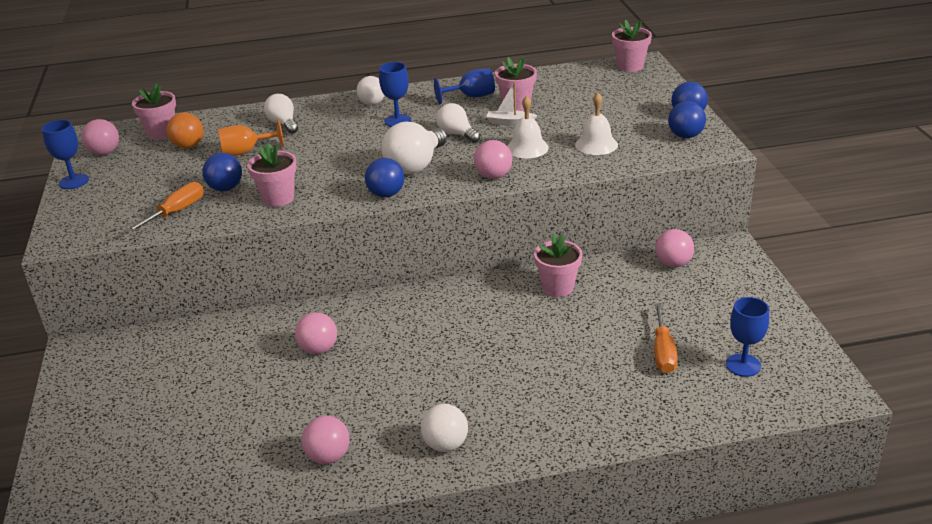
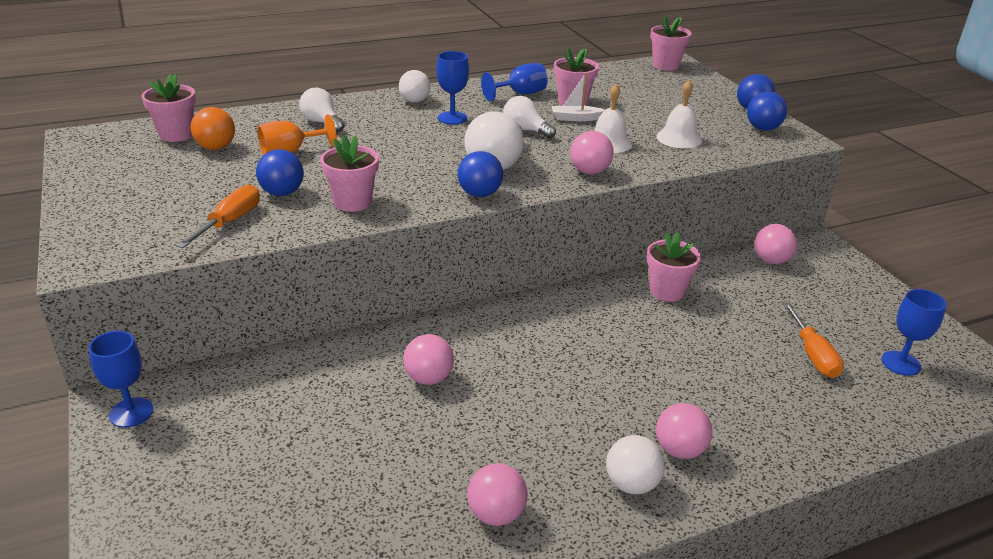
camera: 15 degrees left, 0 degrees up
blue goblet [42,120,89,189] -> blue goblet moved to [88,331,153,428]
pink ball [81,119,119,155] -> pink ball moved to [656,403,712,459]

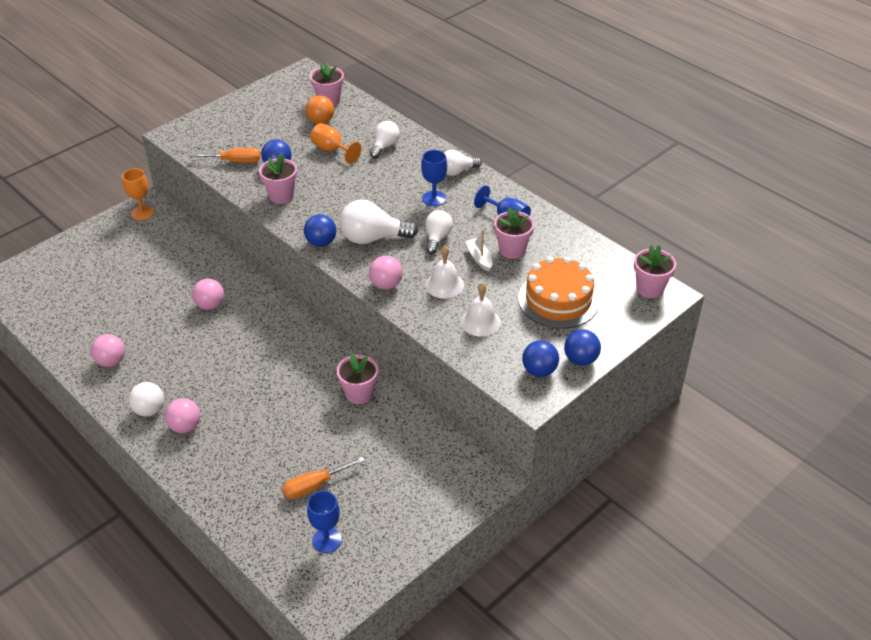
camera: 70 degrees right, 10 degrees up
blue goblet [88,331,153,428] -> orange goblet [122,169,154,220]
pink ball [755,224,797,264] -> none
none -> orange cake [518,257,599,329]

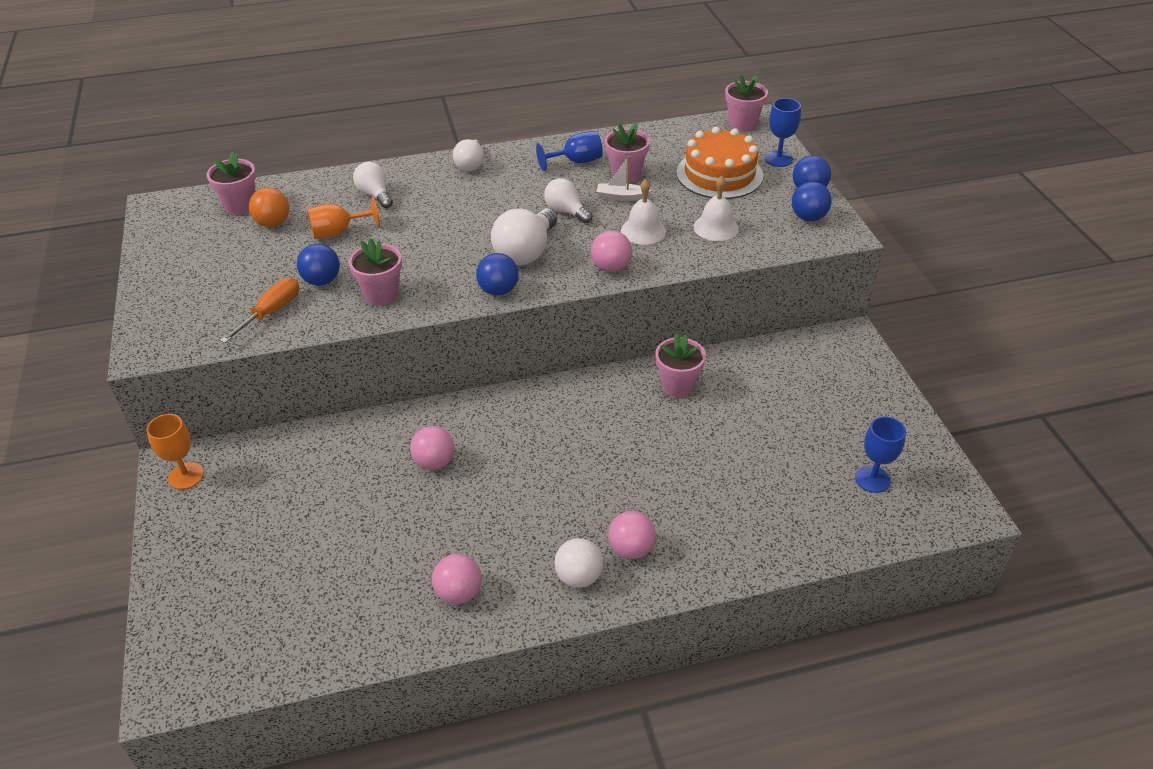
camera: 60 degrees left, 0 degrees up
orange screwdriver [282,457,365,499] -> none
blue goblet [421,150,447,206] -> blue goblet moved to [765,98,801,167]

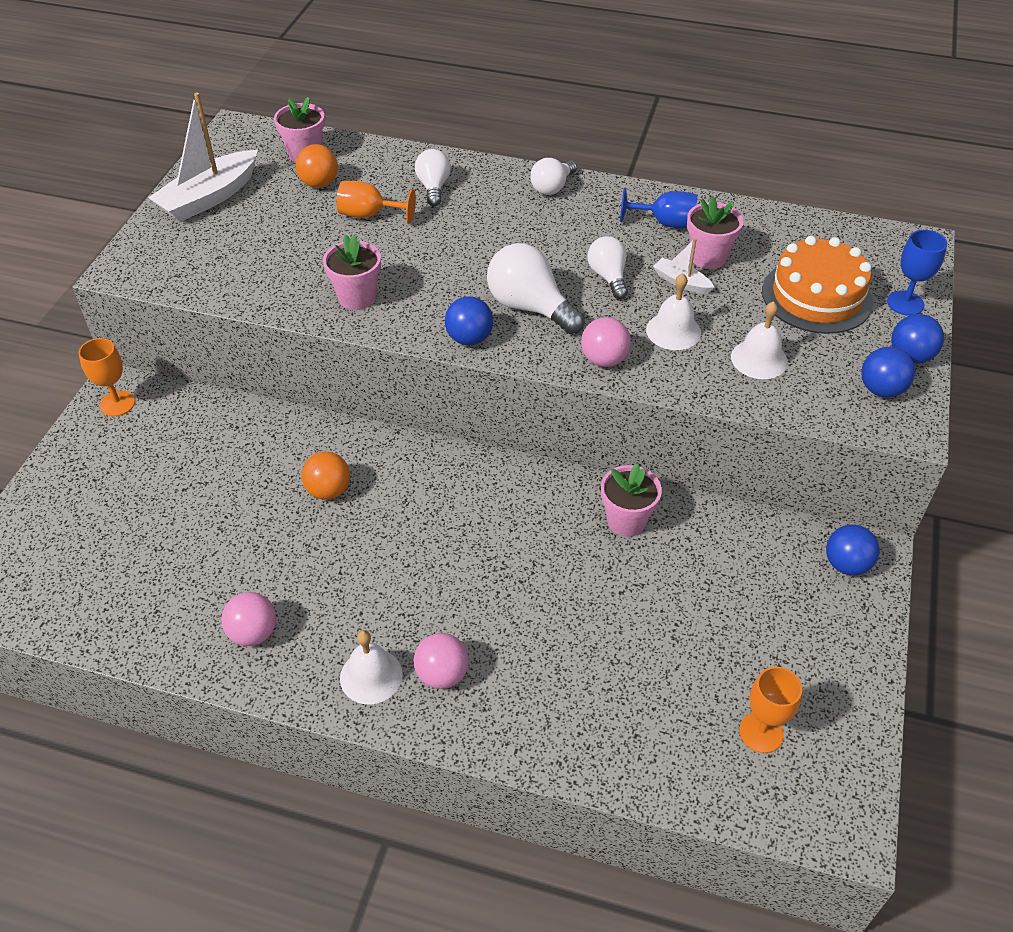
camera: 30 degrees right, 5 degrees up
orange screwdriver [220,278,299,343] -> none
blue ball [297,244,340,286] -> blue ball moved to [826,524,880,575]
pink ball [410,426,455,470] -> orange ball [301,452,350,500]
white light bulb [491,208,557,265] -> white light bulb turned 75 degrees clockwise [487,243,585,334]
white ball [554,538,603,588] -> white bell [340,630,403,704]
pink flower pot [725,74,768,132] -> none
blue goblet [855,416,906,493] -> orange goblet [739,667,802,753]
none -> white boat [149,93,258,222]

